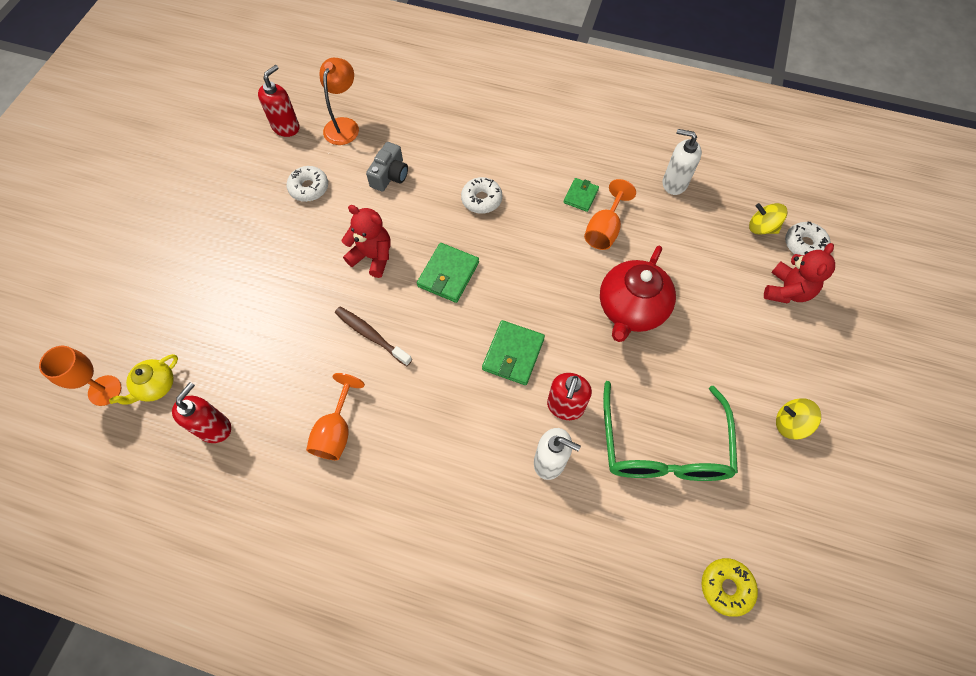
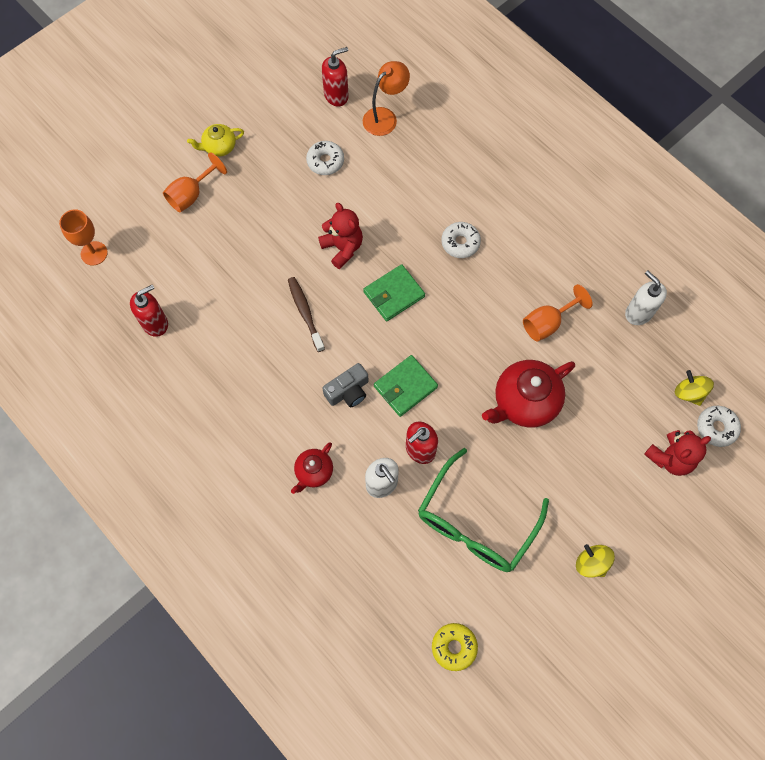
camera: 30 degrees right, 5 degrees up
yellow teapot [109,354,178,405] -> yellow teapot moved to [187,124,244,157]
orange goblet [306,373,365,460] -> orange goblet moved to [163,152,227,212]
grey camera [366,142,408,192] -> grey camera moved to [322,363,369,407]
green wallet [564,178,599,212] -> none
none -> red teapot [291,442,333,494]

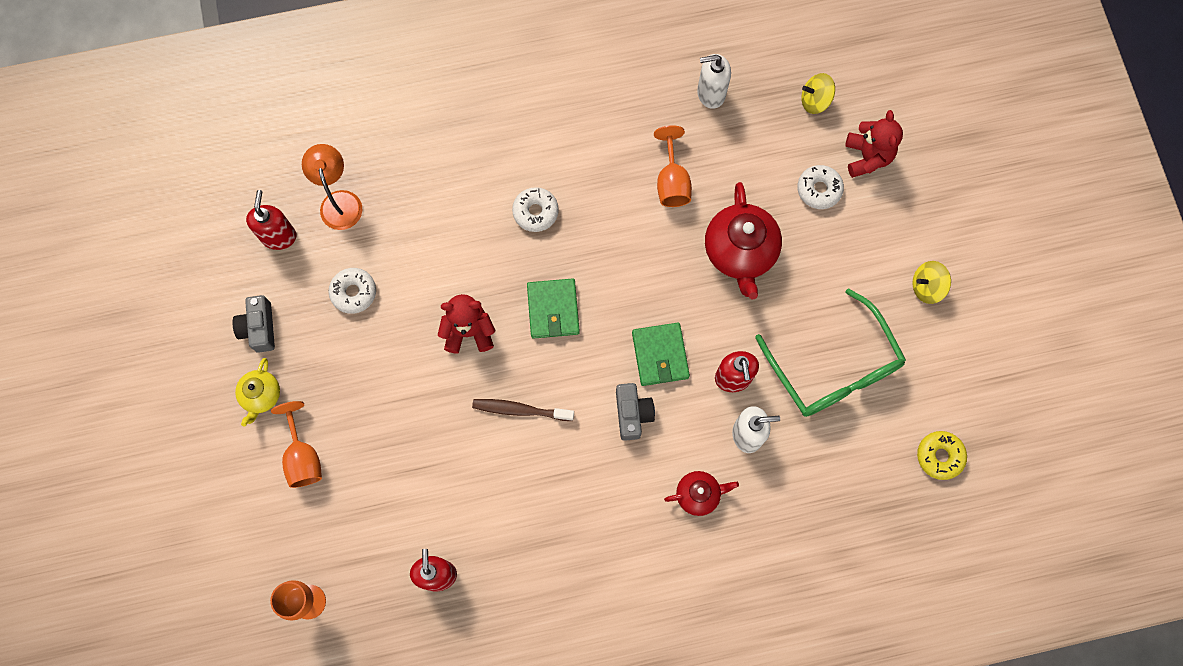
camera: 60 degrees left, 5 degrees up
red teapot [291,442,333,494] -> red teapot turned 75 degrees counterclockwise [664,471,739,516]
white donut [697,406,741,447] -> white donut moved to [797,165,844,209]
none -> grey camera [232,295,275,353]

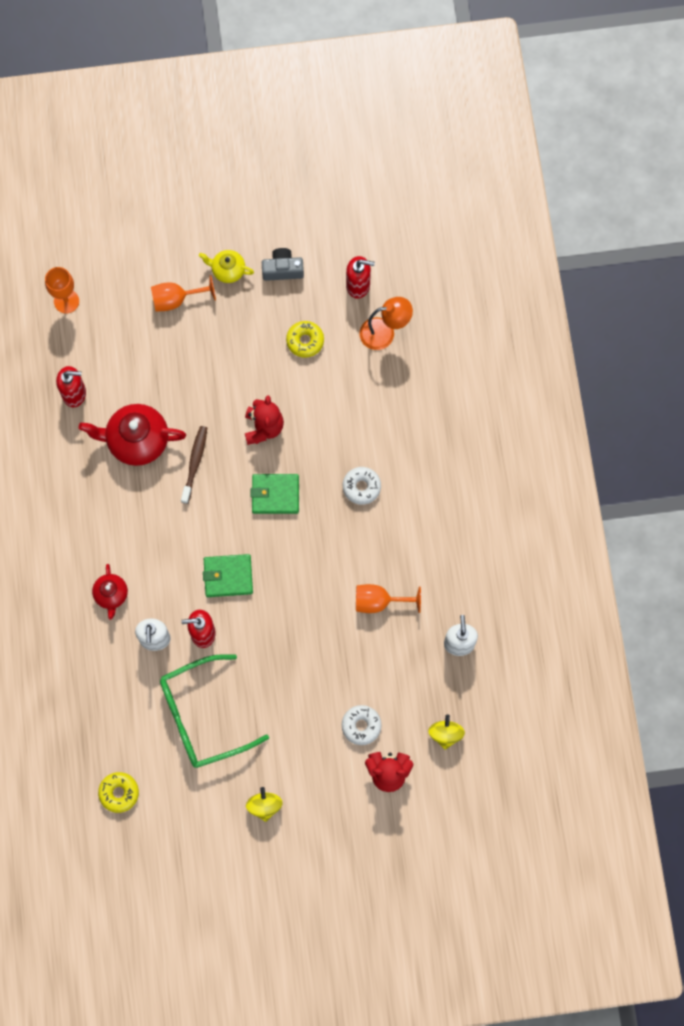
camera: 95 degrees right, 0 degrees up
white donut [329,268,376,314] -> yellow donut [286,321,324,358]
grey camera [616,383,655,441] -> none
red teapot [705,182,782,299] -> red teapot moved to [79,404,186,466]

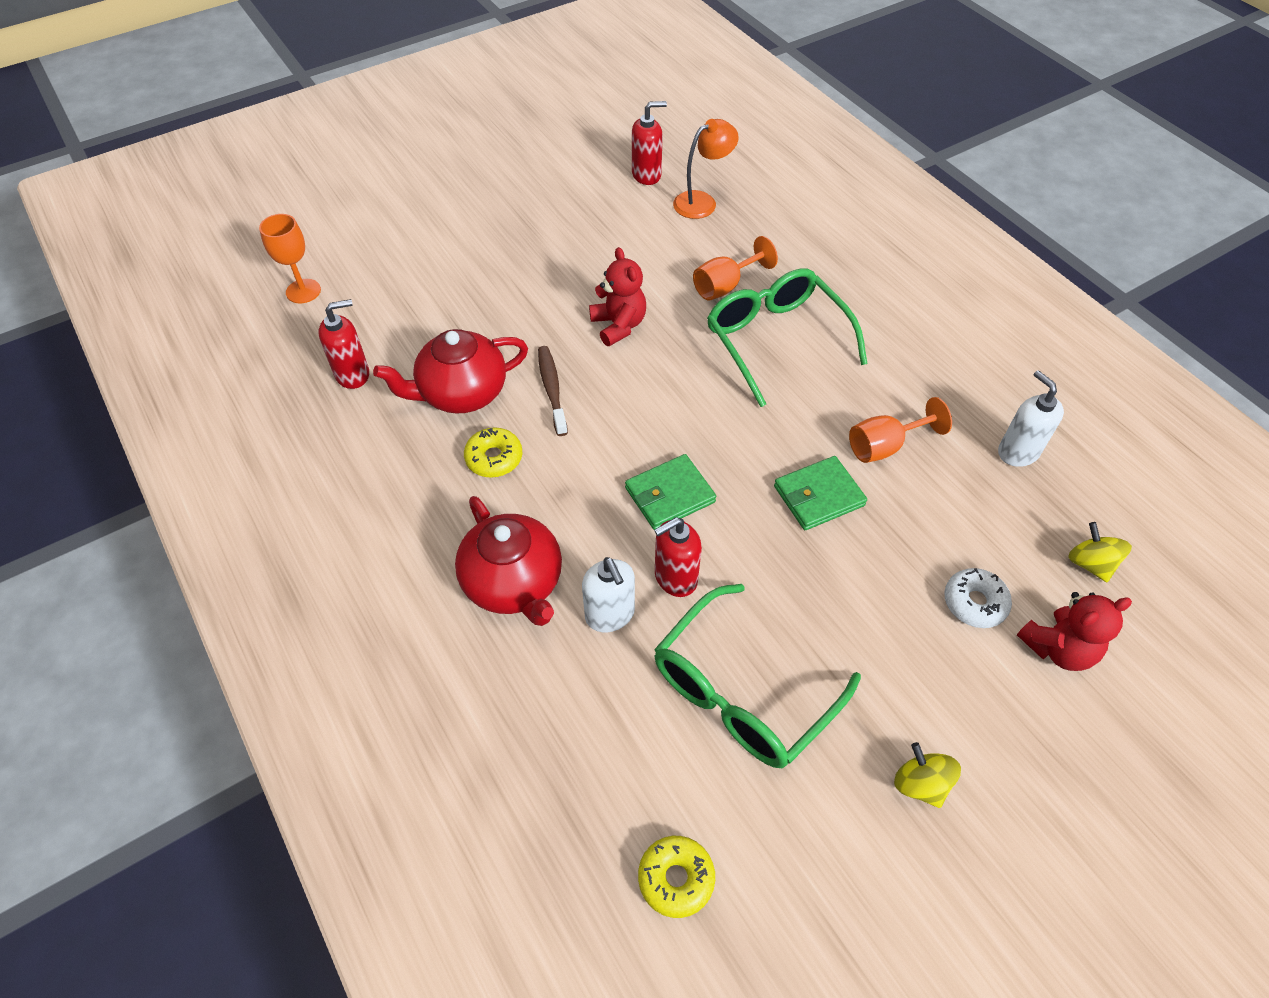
camera: 25 degrees left, 20 degrees down
red teapot [92,564,128,620] -> red teapot [455,496,562,626], size x1.81
orange goblet [151,275,216,312] -> orange goblet moved to [693,236,778,301]
yellow teapot [199,250,254,283] -> none
green wallet [251,474,299,514] -> green wallet moved to [774,456,867,530]
grey camera [262,248,304,281] -> none
yellow donut [286,321,324,358] -> yellow donut moved to [464,427,522,478]
white donut [343,467,381,505] -> green glasses [707,268,868,407]

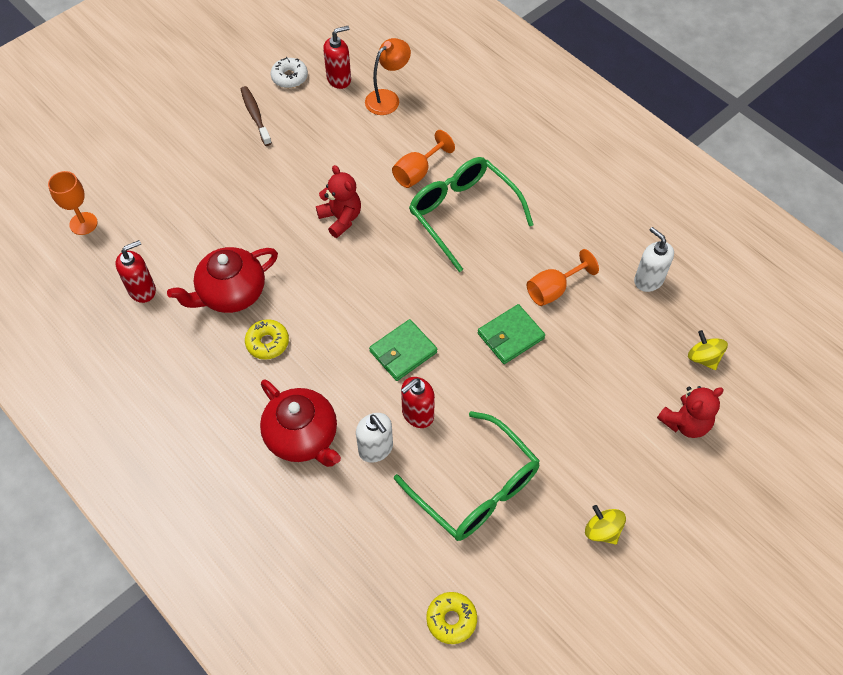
camera: 10 degrees left, 5 degrees up
brown toothbrush [538,346,568,436] -> brown toothbrush moved to [241,86,272,146]
green glasses [654,584,861,768] -> green glasses turned 75 degrees counterclockwise [394,411,540,541]
white donut [944,568,1012,628] -> white donut moved to [271,57,308,88]

